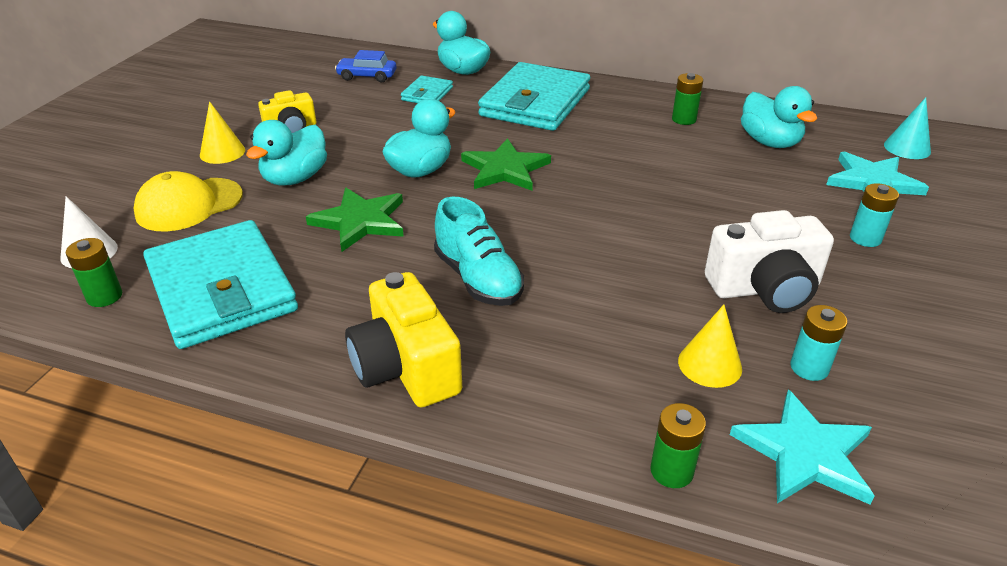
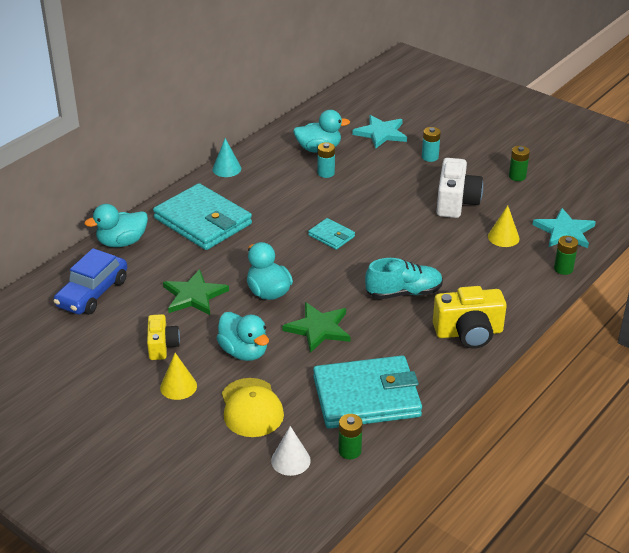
camera: 70 degrees left, 0 degrees up
blue car [335,50,397,82] -> blue car [53,248,127,315], size x1.63
turquoise wallet [401,76,453,103] -> turquoise wallet moved to [308,218,355,250]
green star [461,138,551,191] -> green star moved to [163,269,229,315]
green battery [672,73,703,125] -> green battery moved to [509,146,530,181]
turquoise battery [790,305,847,381] -> turquoise battery moved to [317,142,335,178]
turquoise cone [884,97,931,159] -> turquoise cone moved to [212,138,241,177]

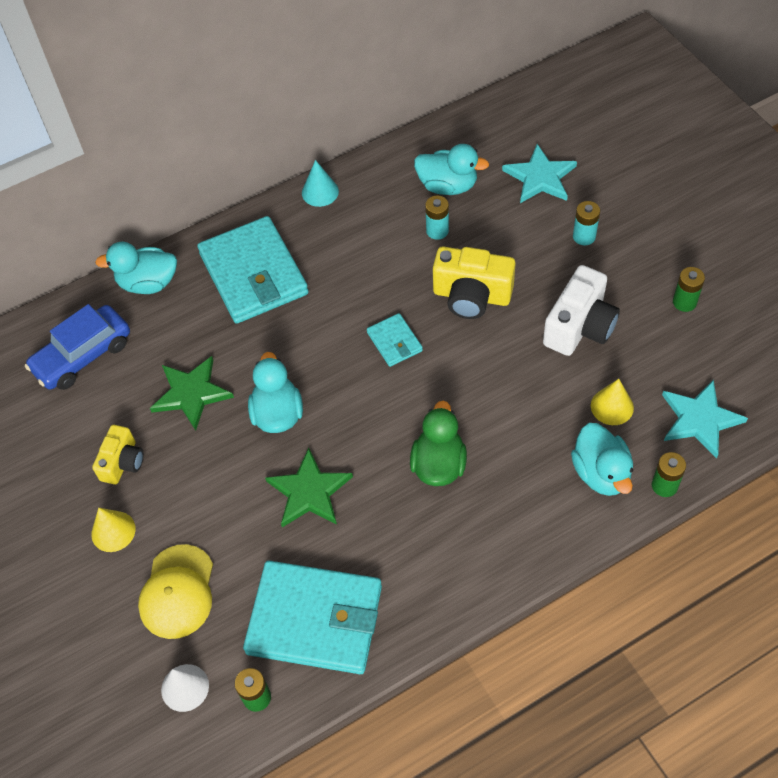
camera: 25 degrees right, 20 degrees up
turquoise duck [217,312,269,361] -> turquoise duck moved to [571,423,633,496]
turquoise shoe [365,258,443,299] -> green duck [410,401,467,486]
yellow camera [433,286,507,349] -> yellow camera moved to [433,247,516,319]

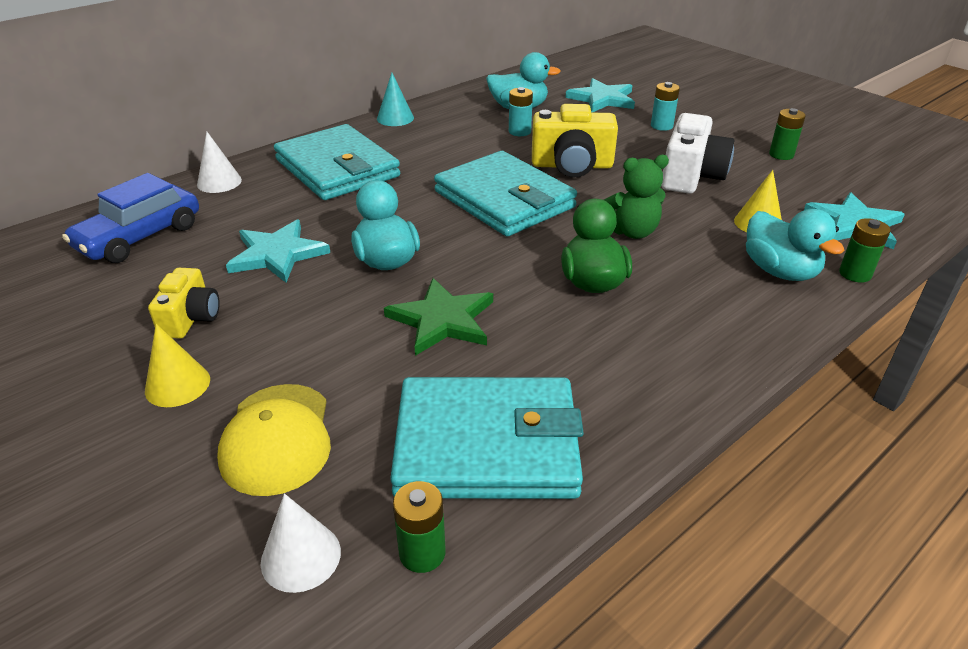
camera: 15 degrees left, 20 degrees down
turquoise duck [95,242,177,294] -> white cone [197,131,242,193]
green star [150,356,234,431] -> turquoise star [226,220,330,283]
turquoise wallet [367,313,423,367] -> turquoise wallet [434,151,577,236], size x2.16
none -> green teddy bear [604,155,669,239]

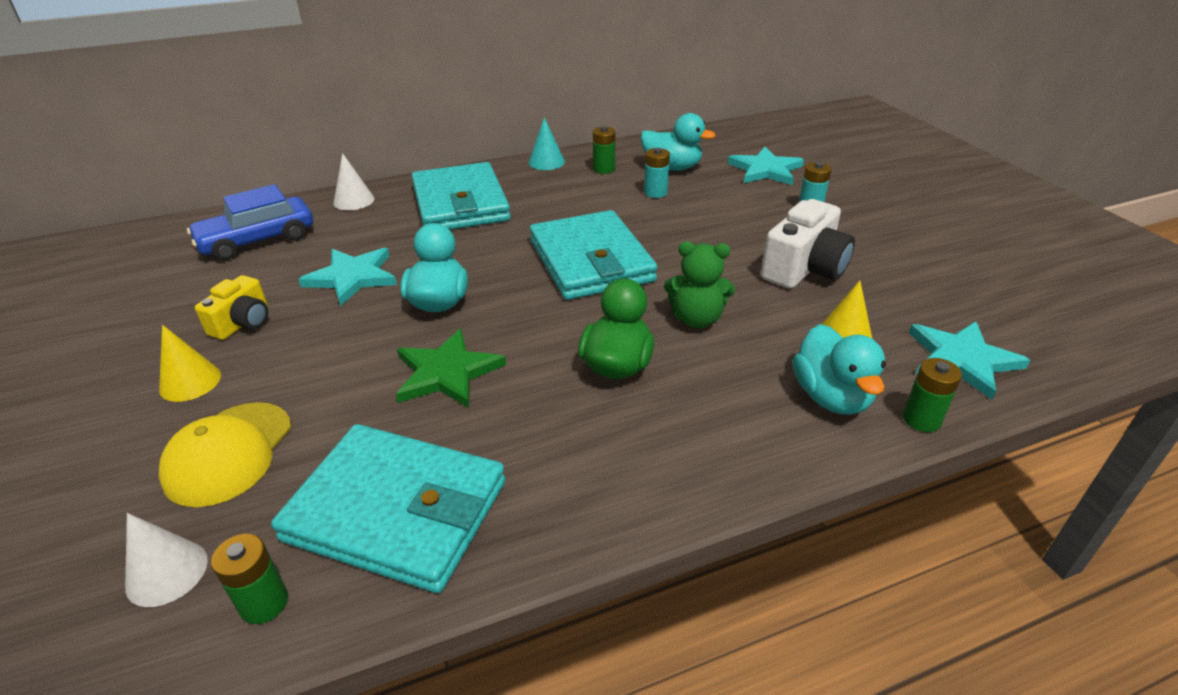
camera: 20 degrees right, 0 degrees up
yellow camera [532,104,618,177] -> none
green battery [769,108,806,160] -> green battery moved to [593,126,616,174]

